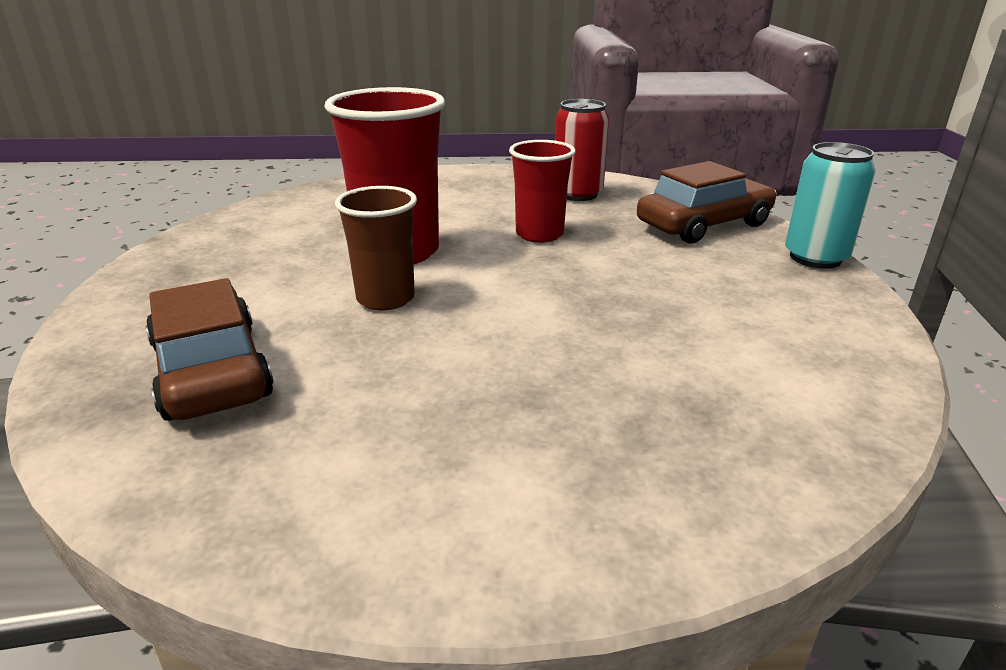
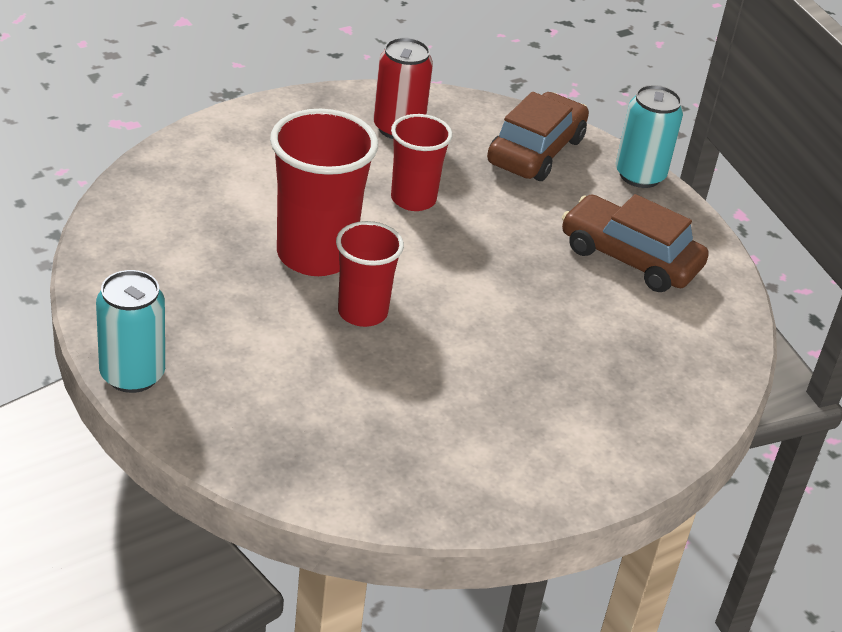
camera: 35 degrees left, 10 degrees up
brown car [146,278,274,421] -> brown car moved to [562,194,709,292]
brown cup [335,186,417,310] -> red cup [336,221,404,327]
none -> turquoise can [96,270,165,393]

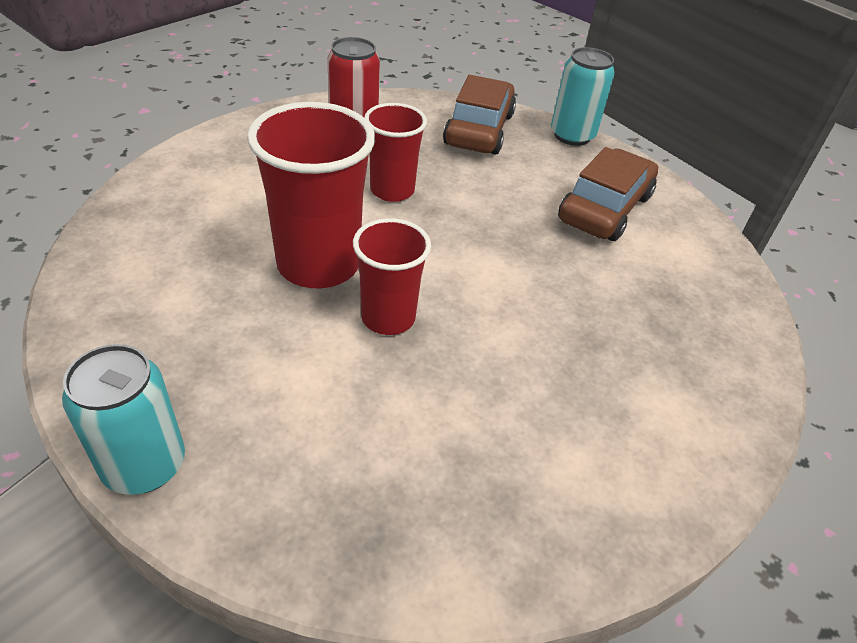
camera: 15 degrees left, 5 degrees up
brown car [562,194,709,292] -> brown car turned 105 degrees clockwise [558,147,658,241]

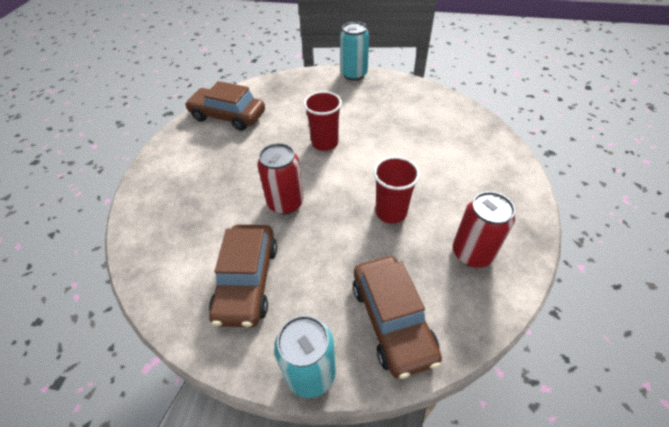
camera: 155 degrees right, 5 degrees up
red cup [247,102,375,288] -> none
none -> brown car [185,81,265,131]
none -> red can [257,143,304,214]

